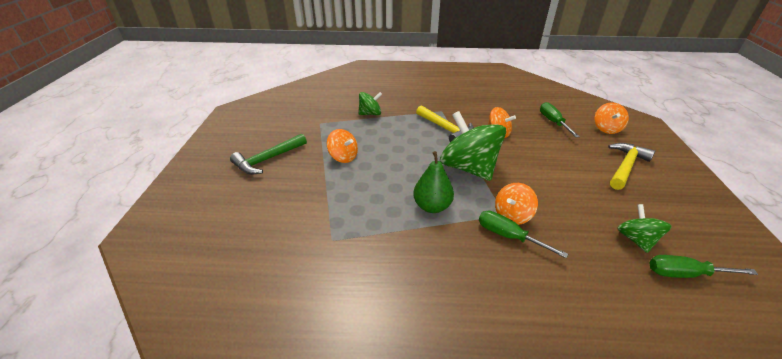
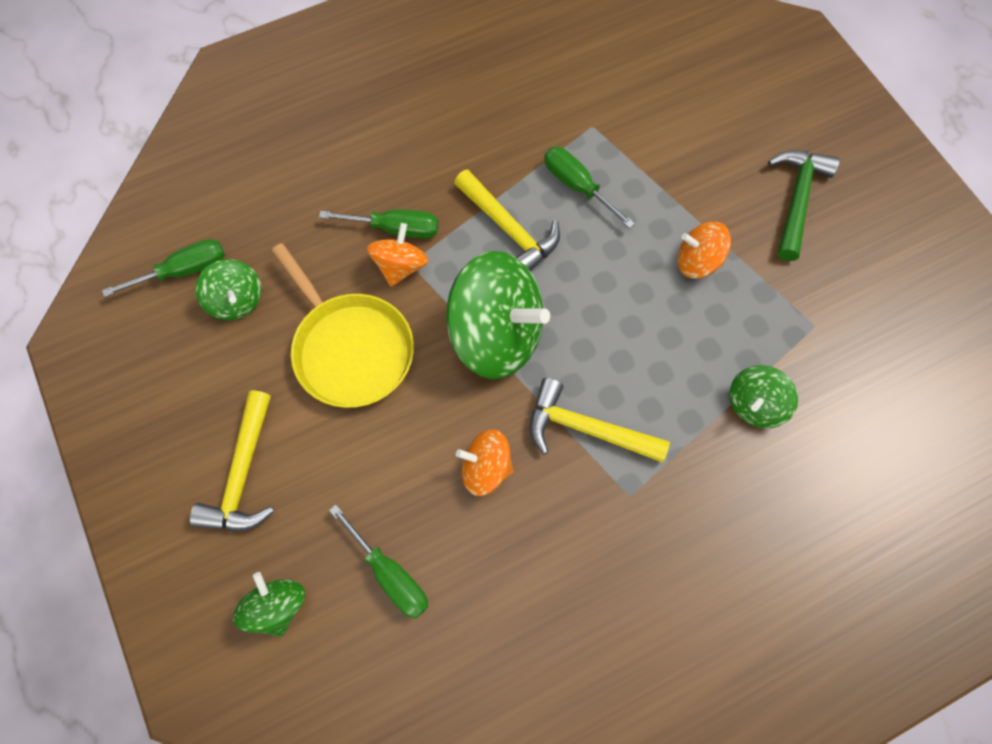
camera: 150 degrees right, 30 degrees up
green pear [413,151,454,213] -> yellow hammer [454,170,560,271]
orange spinning top [595,103,629,134] -> green spinning top [233,572,305,637]
none -> yellow pan [271,243,414,408]
none -> green screwdriver [544,147,635,229]

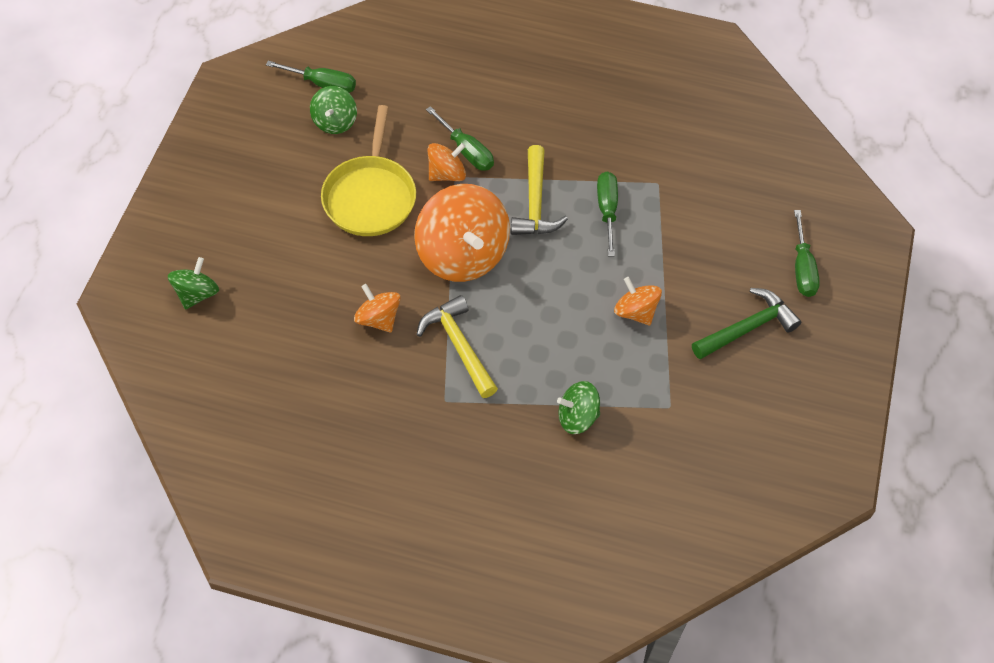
camera: 40 degrees right, 10 degrees down
yellow hammer [190,390,274,531] -> none
green screwdriver [329,505,428,619] -> green screwdriver moved to [794,210,820,297]
green spinning top [446,251,550,379] -> orange spinning top [414,184,510,282]

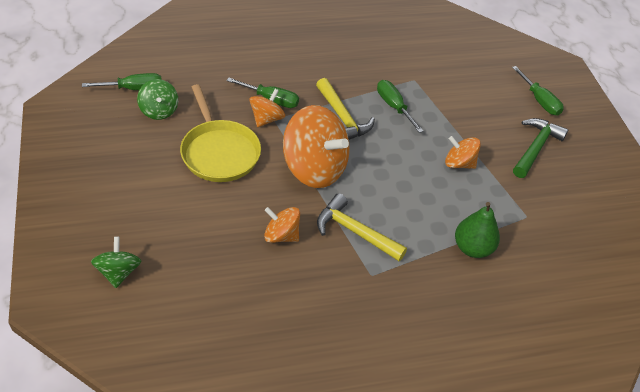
camera: 30 degrees left, 10 degrees down
green spinning top [557,381,600,434] -> green pear [455,202,500,258]

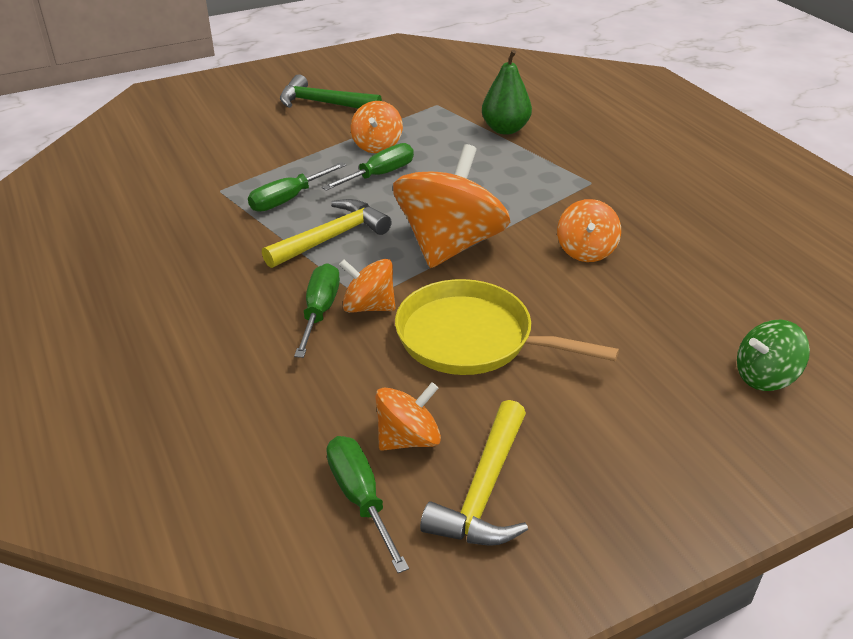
camera: 100 degrees left, 10 degrees down
green spinning top [137,79,178,120] -> orange spinning top [375,382,441,451]
yellow pan [180,84,261,182] -> yellow pan turned 120 degrees counterclockwise [395,279,619,375]
yellow hammer [317,193,407,261] -> yellow hammer moved to [420,400,528,546]
green screwdriver [512,66,564,116] -> green screwdriver moved to [322,143,414,191]

